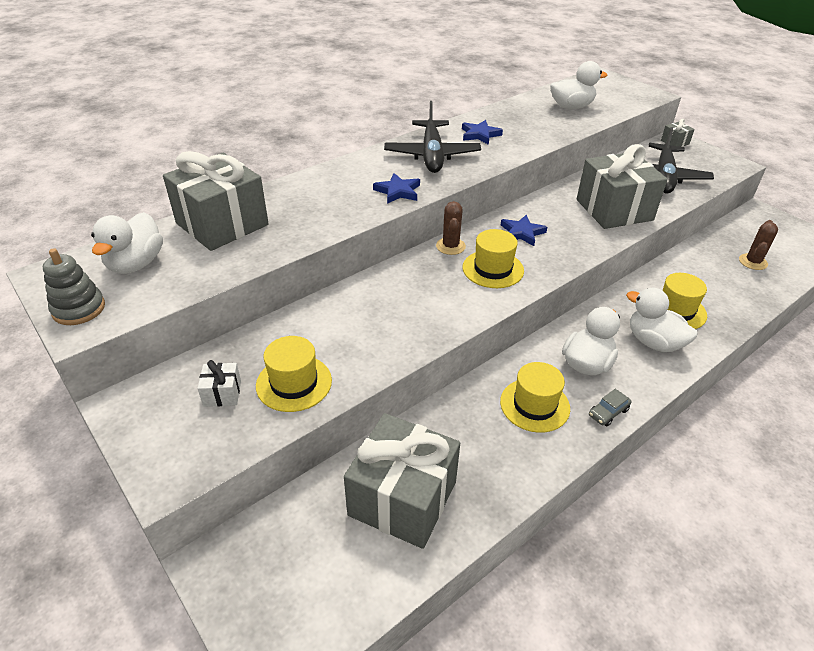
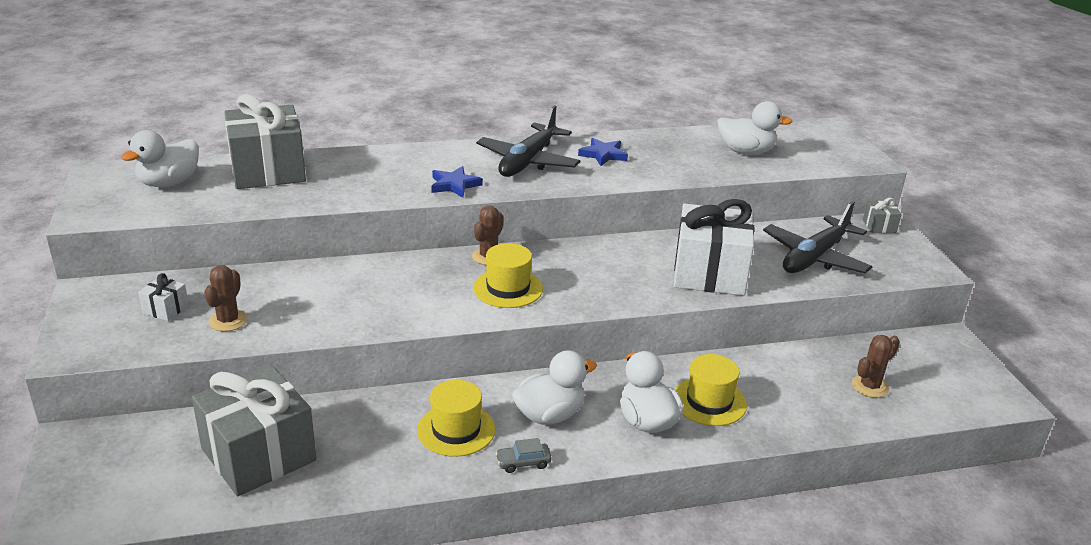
camera: 25 degrees right, 10 degrees down
grey stacking toy [43,248,105,325] -> none
yellow hat [256,336,332,412] -> brown cactus [204,265,248,332]
blue star [501,215,547,246] -> none
grey gift [577,144,667,229] -> white gift [674,199,755,296]

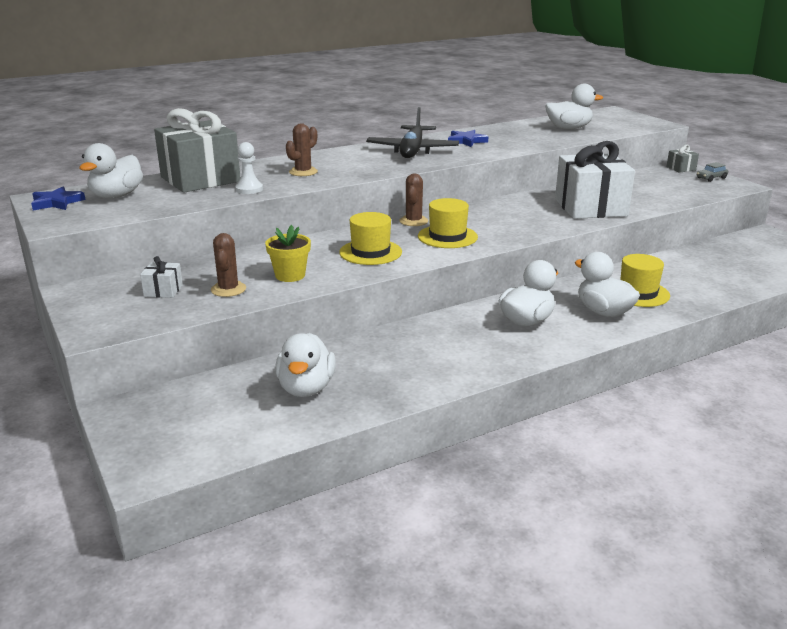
camera: 15 degrees left, 5 degrees down
grey gift [192,365,317,496] -> white duck [275,333,336,397]
yellow hat [417,380,495,457] -> yellow hat moved to [339,212,402,265]
blue star [431,166,483,197] -> blue star moved to [31,187,85,211]
grey car [496,438,552,473] -> grey car moved to [697,162,728,182]
black plane [763,201,873,273] -> none
brown cactus [852,335,900,398] -> brown cactus moved to [286,123,318,176]
none -> white pawn [235,142,263,194]
none -> yellow flower pot [265,225,311,282]

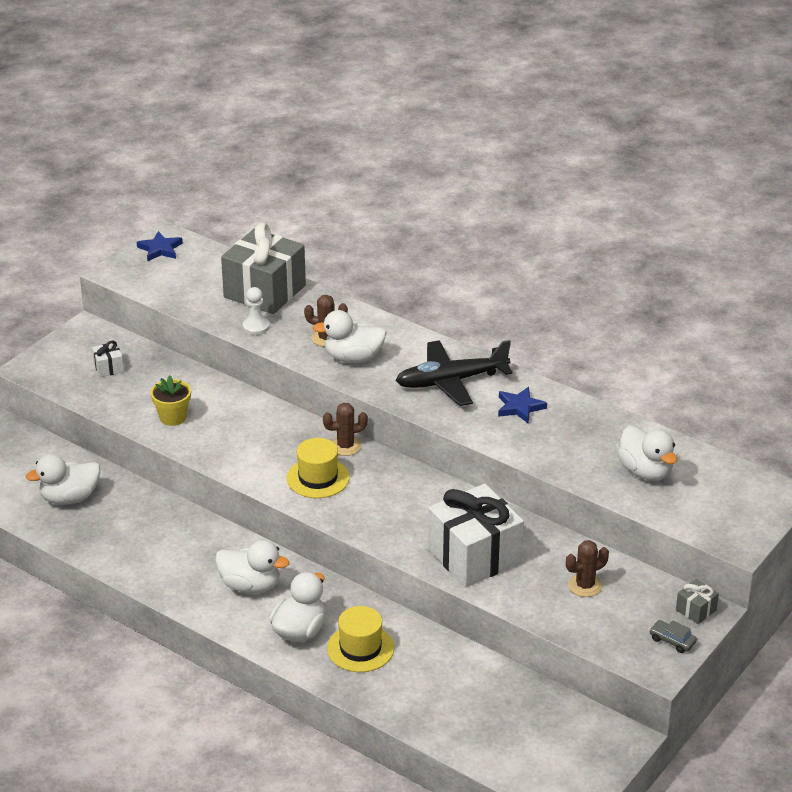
camera: 65 degrees right, 10 degrees up
white duck [79,143,143,198] -> white duck moved to [313,310,387,363]
brown cactus [211,233,246,297] -> brown cactus moved to [566,540,609,597]
yellow hat [339,212,402,265] -> none

